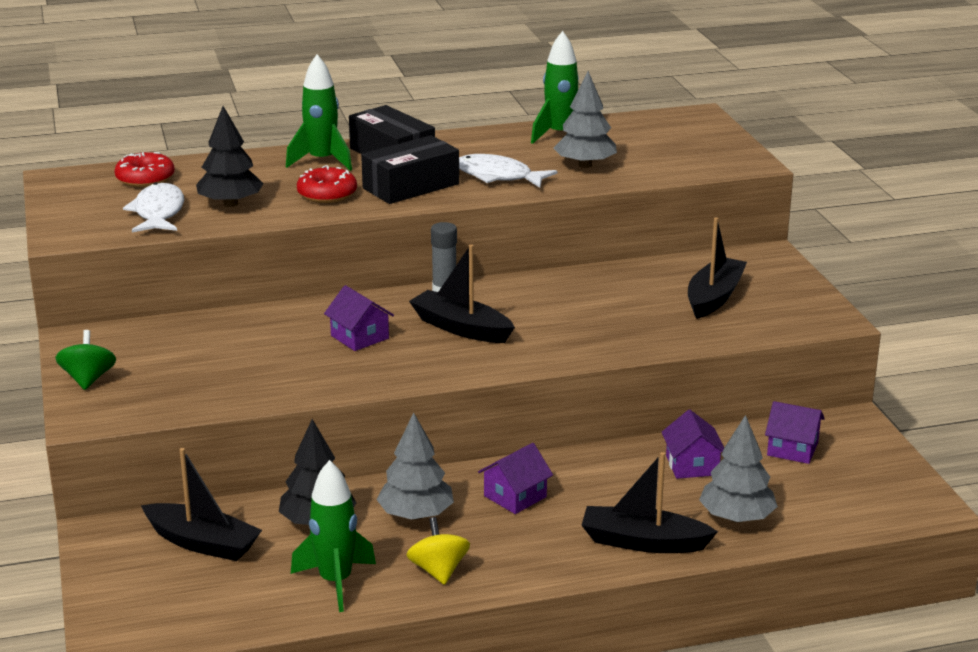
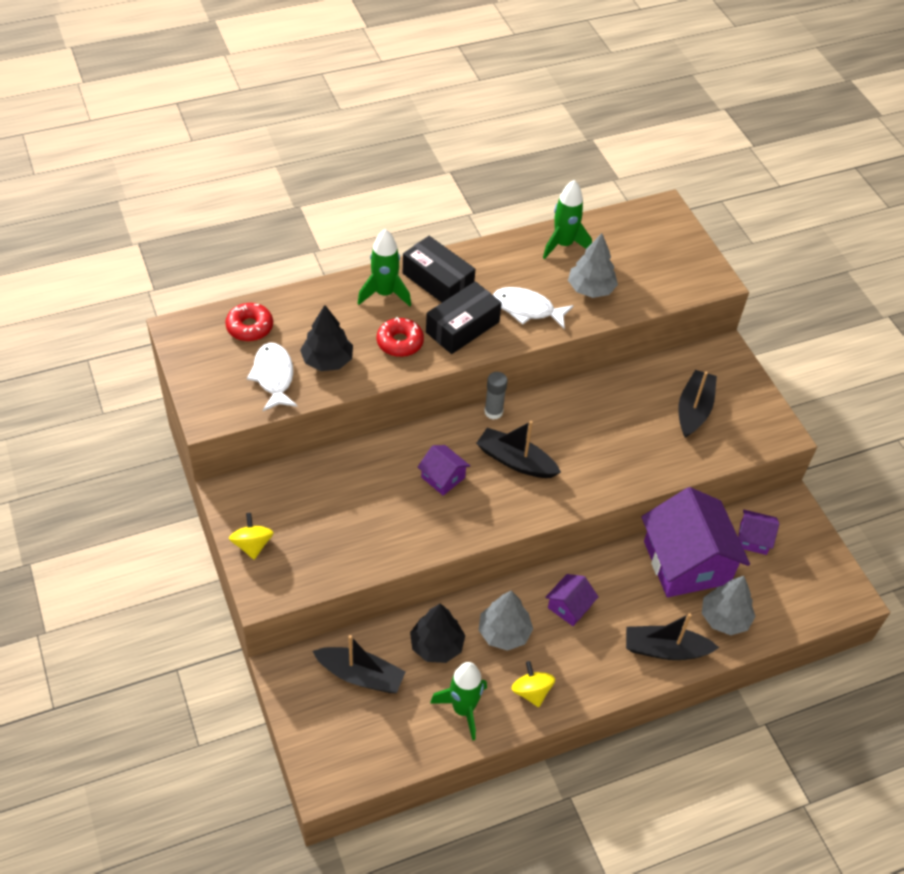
camera: 10 degrees left, 25 degrees up
green spinning top [55,330,116,390] -> yellow spinning top [229,513,274,560]
purple house [662,410,724,479] -> purple house [641,487,750,597], size x2.20

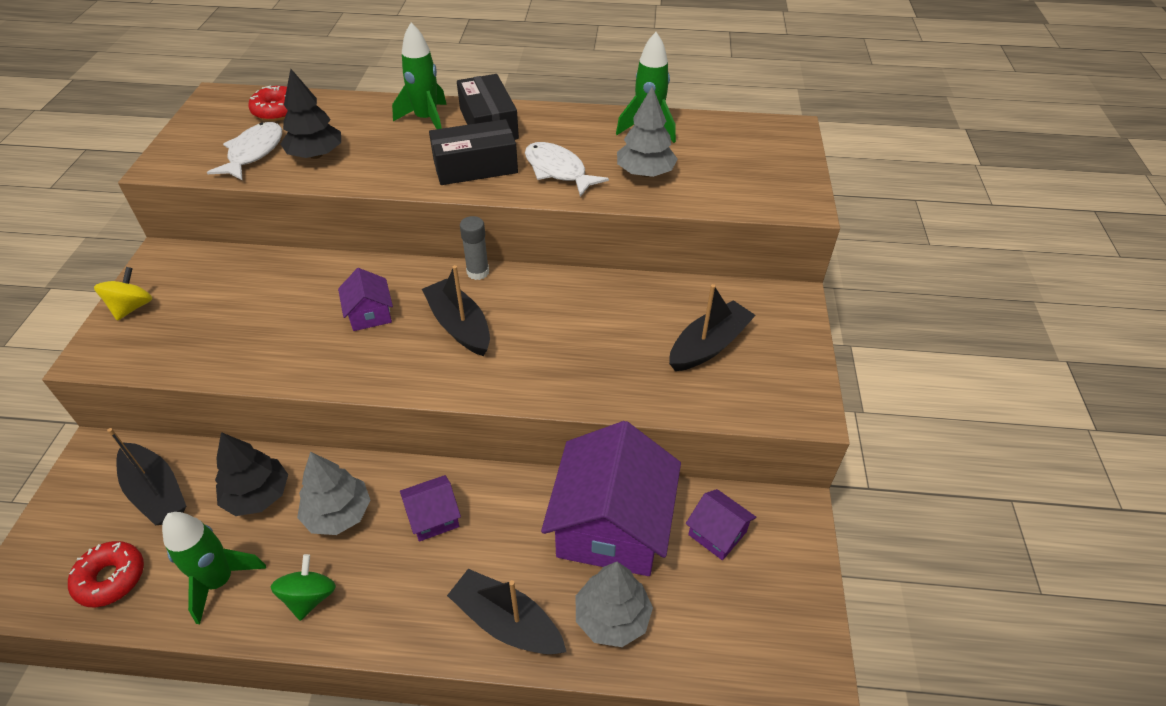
camera: 30 degrees right, 5 degrees down
red donut [377,317,424,357] -> red donut moved to [68,541,144,607]
yellow spinning top [511,661,555,707] -> green spinning top [271,554,336,621]

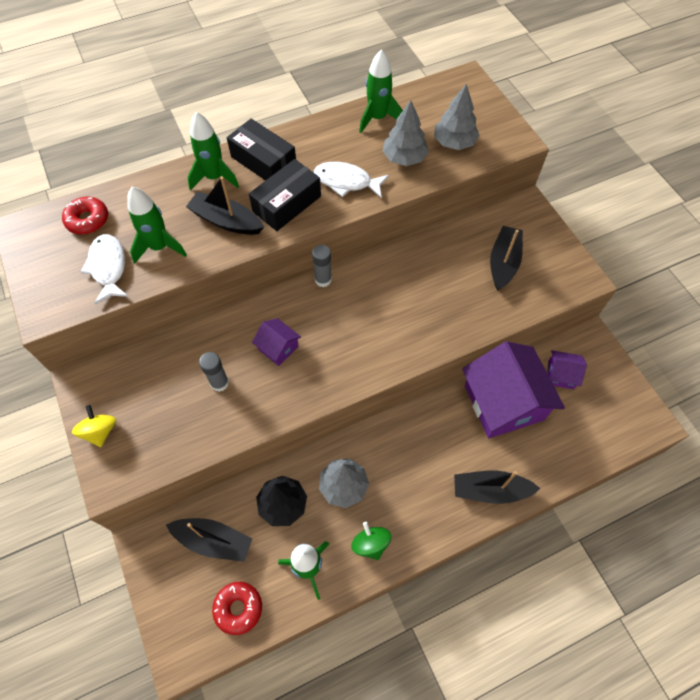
camera: 30 degrees left, 15 degrees up
black tree [280,69,341,159] -> green rocket [127,187,187,264]
purple house [400,475,461,542] -> none
black boat [422,265,490,356] -> black boat moved to [186,177,264,235]
grey tree [576,562,653,647] -> grey tree moved to [434,84,480,150]
none -> grey glue stick [199,352,229,392]

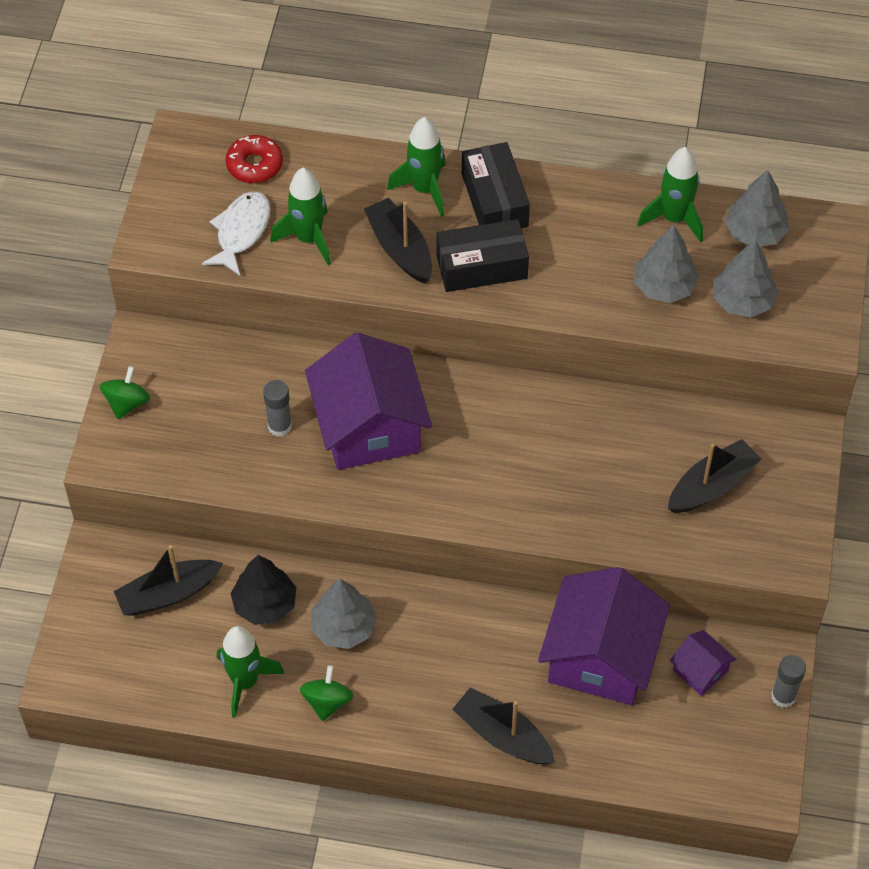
camera: 35 degrees right, 5 degrees down
yellow spinning top [72,405,116,447] -> green spinning top [100,366,150,419]
black boat [166,518,253,562] -> black boat turned 105 degrees clockwise [114,545,223,616]
red donut [212,582,262,635] -> none
purple house [252,318,301,366] -> purple house [305,332,432,470], size x2.20
grey glue stick [312,245,332,287] -> grey glue stick moved to [771,655,806,708]
white fish [314,162,389,198] -> none
none -> grey tree [725,170,789,247]

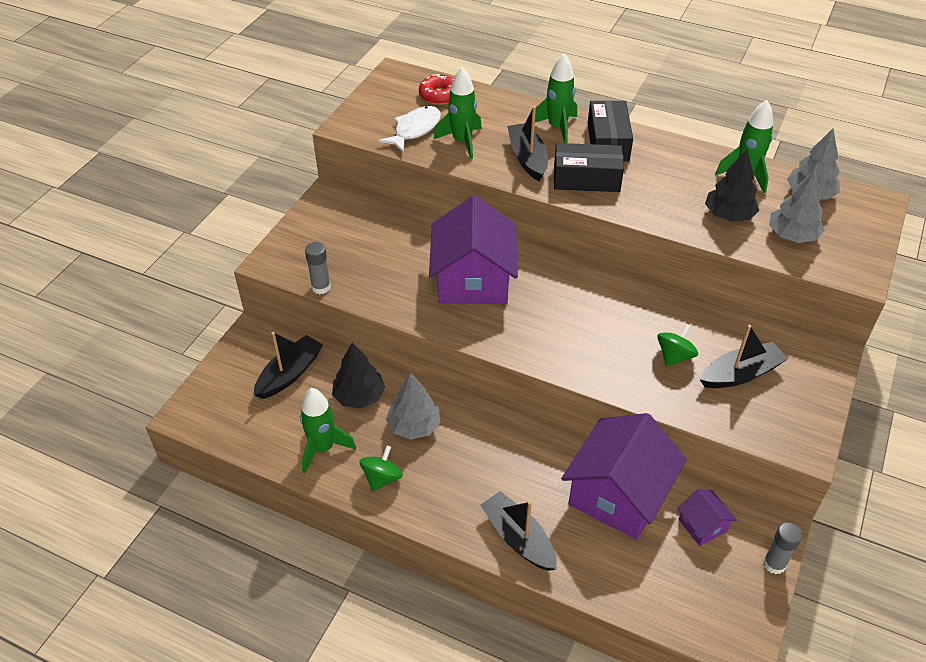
camera: 15 degrees right, 10 degrees down
green spinning top [100,366,150,419] -> green spinning top moved to [657,324,698,367]
black boat [114,545,223,616] -> black boat turned 135 degrees clockwise [254,332,323,399]
grey glue stick [263,380,292,437] -> grey glue stick moved to [305,242,331,294]
grey tree [634,225,699,303] -> black tree [705,150,759,222]

